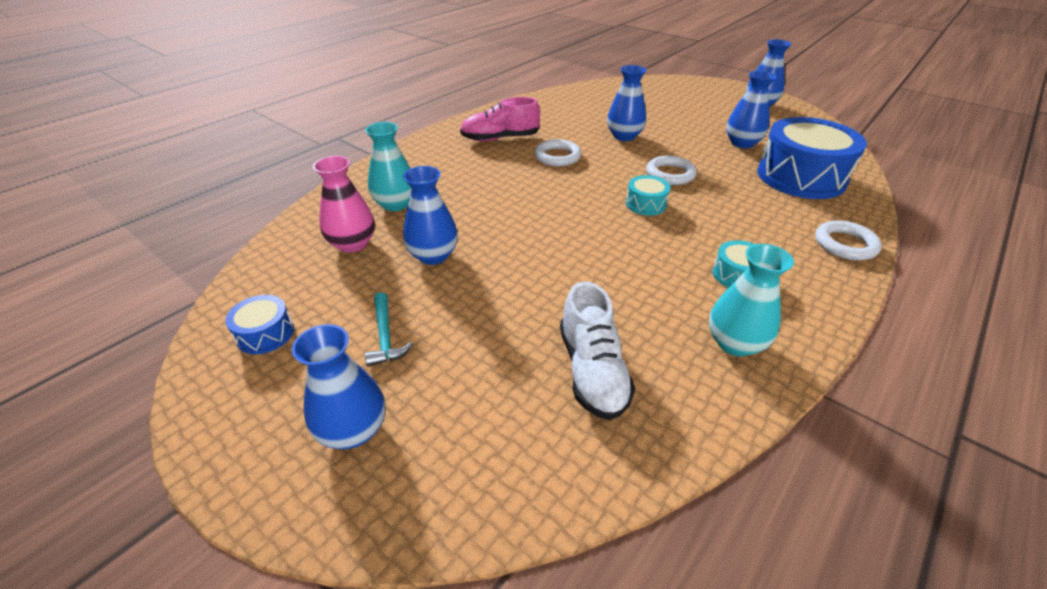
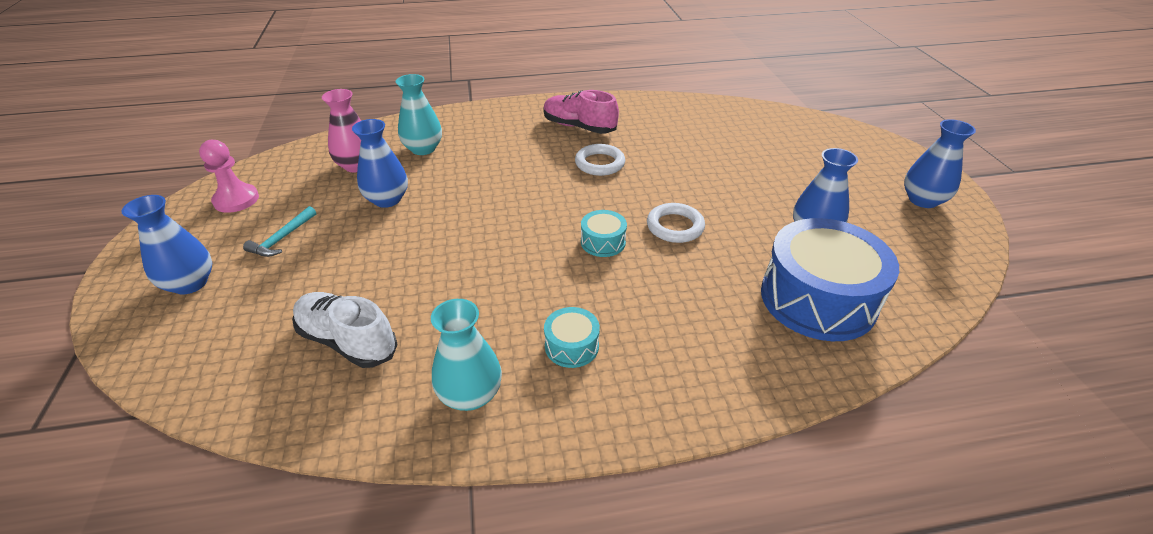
camera: 40 degrees right, 0 degrees up
blue drum [225,295,294,354] -> pink pawn [199,140,259,213]
white shoe [560,281,635,420] -> white shoe turned 90 degrees clockwise [292,292,398,368]
blue vase [607,65,646,141] -> none
white ring [815,220,882,261] -> none

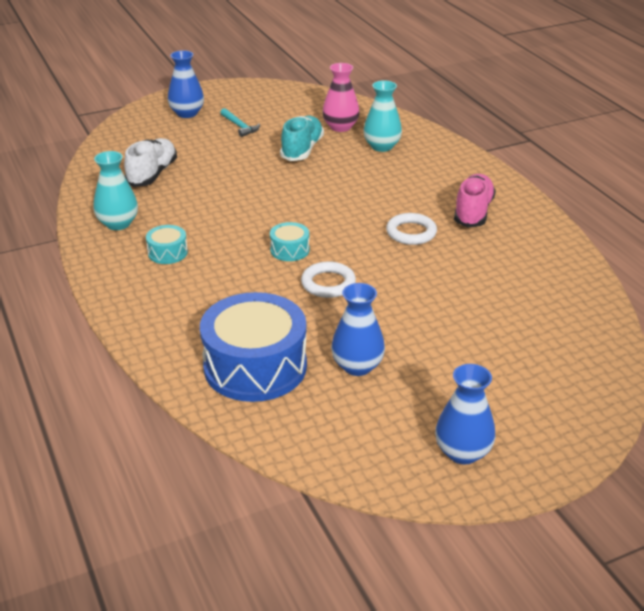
camera: 75 degrees right, 5 degrees down
pink pawn [199,140,259,213] -> none
turquoise hammer [243,206,316,257] -> turquoise hammer turned 135 degrees counterclockwise [220,108,260,137]
blue vase [352,119,408,208] -> turquoise shoe [280,116,324,161]

